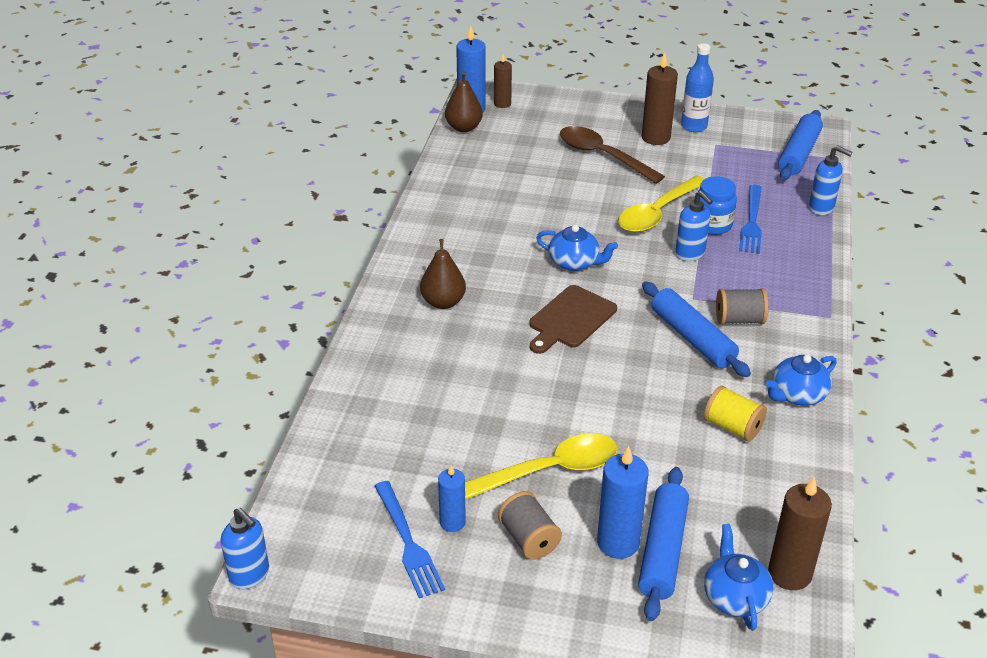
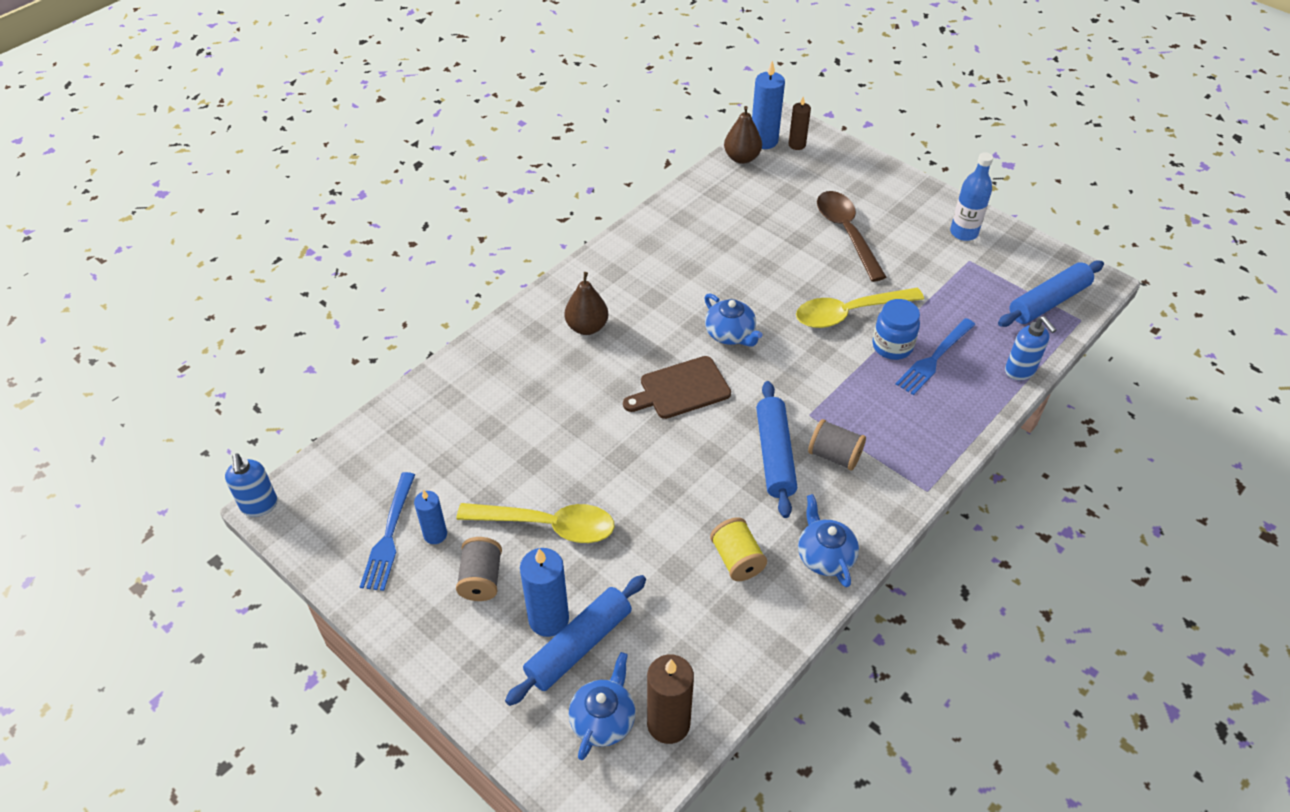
camera: 30 degrees right, 10 degrees up
brown candle [642,53,678,145] -> none
blue soap dispenser [675,191,713,261] -> none
blue teapot [766,355,837,406] -> blue teapot turned 75 degrees clockwise [798,494,859,587]

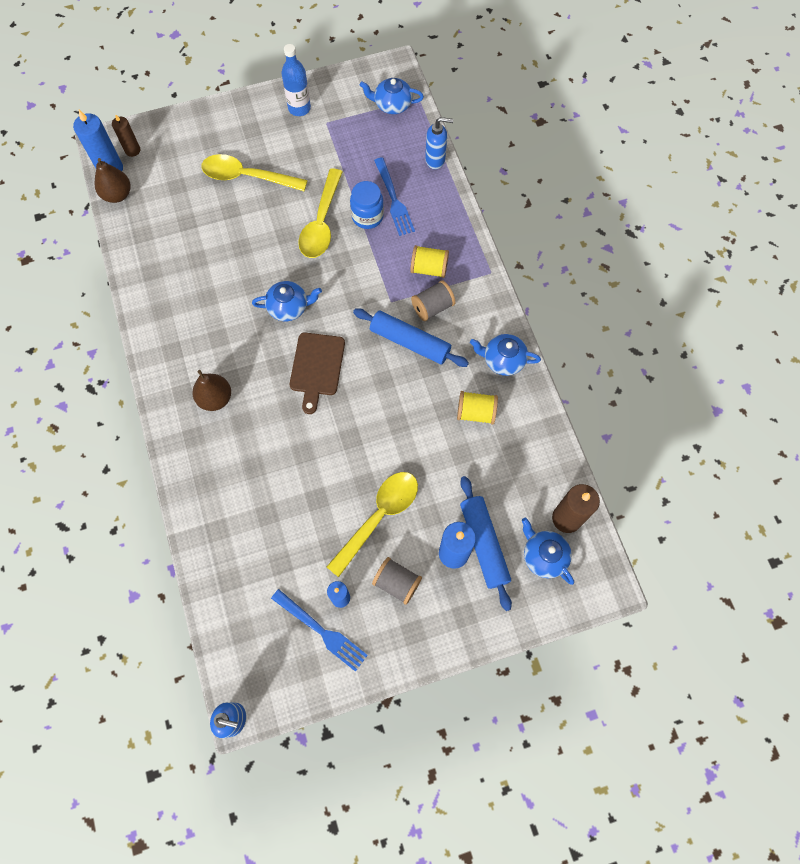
camera: 60 degrees left, 20 degrees up
brown spoon [817,191,887,282] -> yellow spoon [201,154,308,191]
blue rolling pin [998,261,1104,327] -> blue teapot [360,78,424,114]
none -> yellow spool [410,245,449,278]

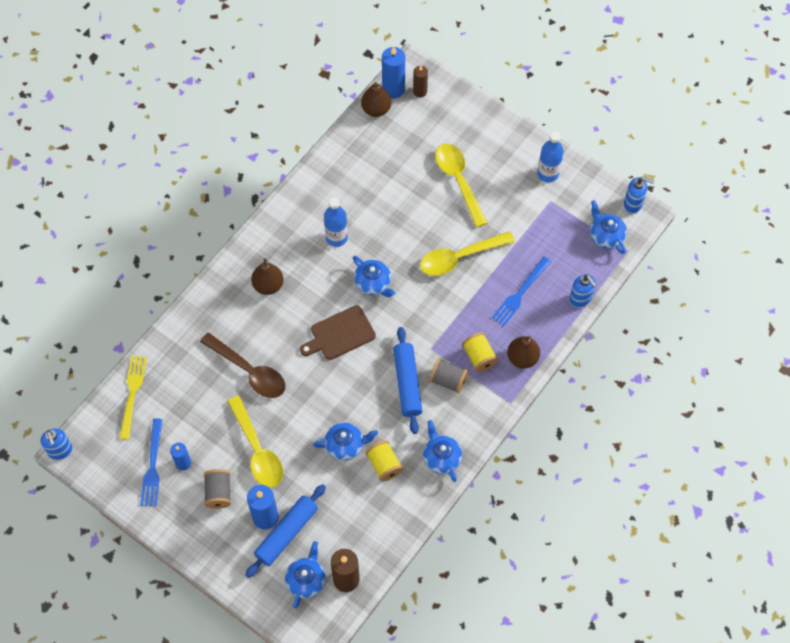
camera: 55 degrees right, 5 degrees down
yellow spoon [327,472,418,577] -> yellow spoon turned 60 degrees clockwise [227,396,283,488]
blue jar [350,181,384,229] -> none
none -> yellow fork [119,356,147,440]
none -> brown spoon [200,332,285,398]
none -> blue teapot [313,423,378,461]
none -> blue bottle [324,198,348,247]
none -> brown pear [507,336,540,369]
none -> blue soap dispenser [624,176,655,214]

